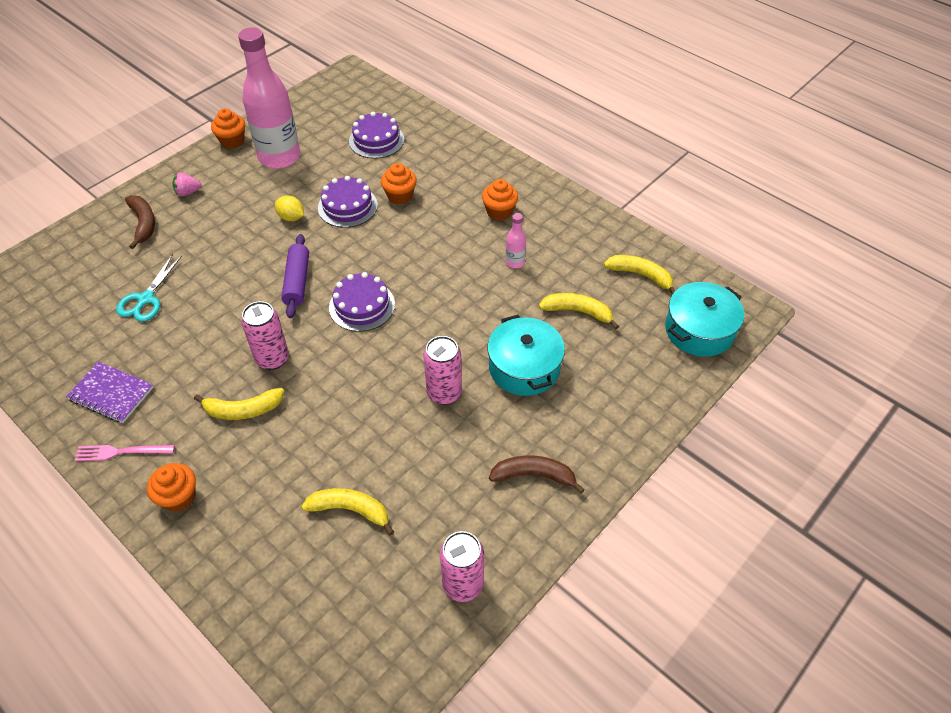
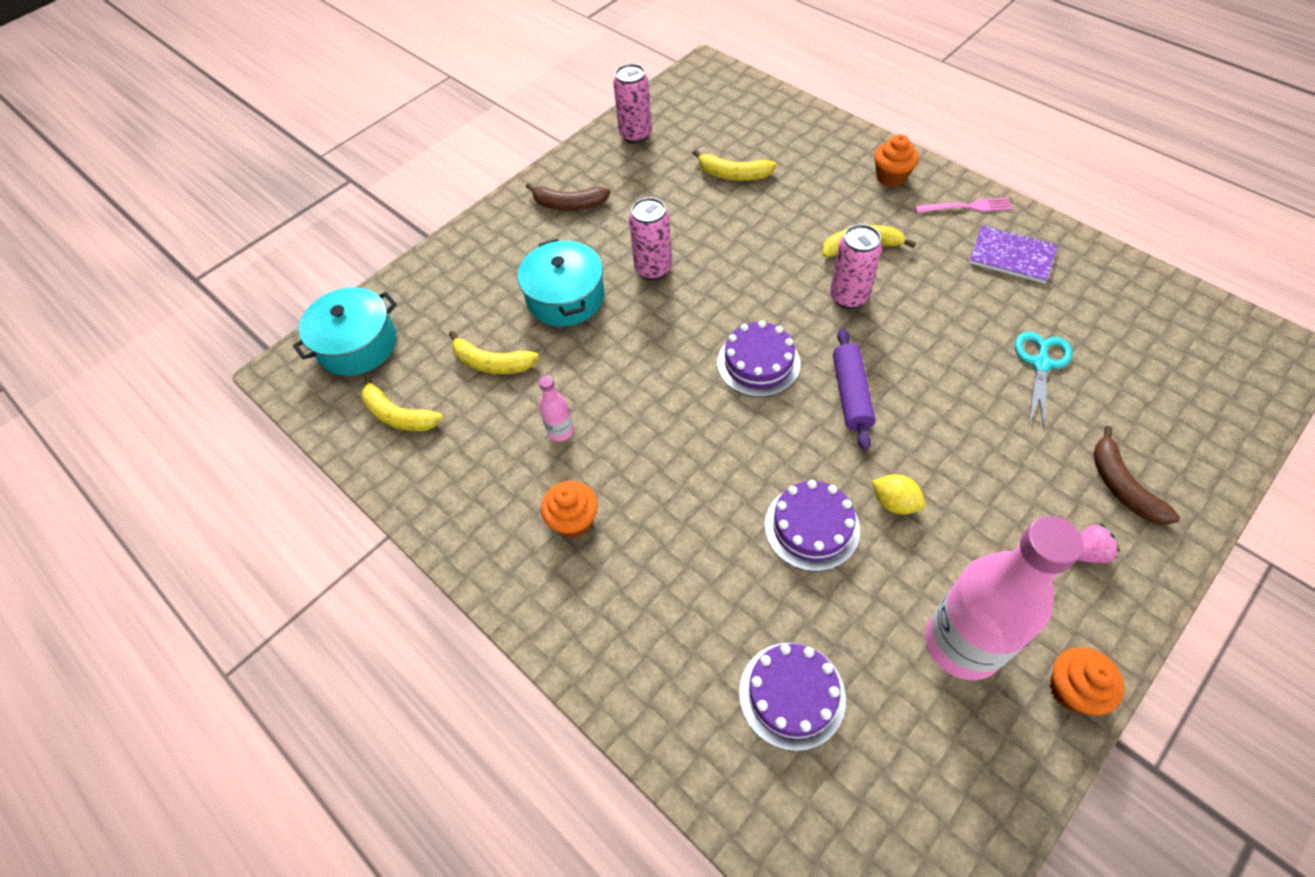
camera: 175 degrees left, 5 degrees up
orange cupcake [381,163,417,204] -> none

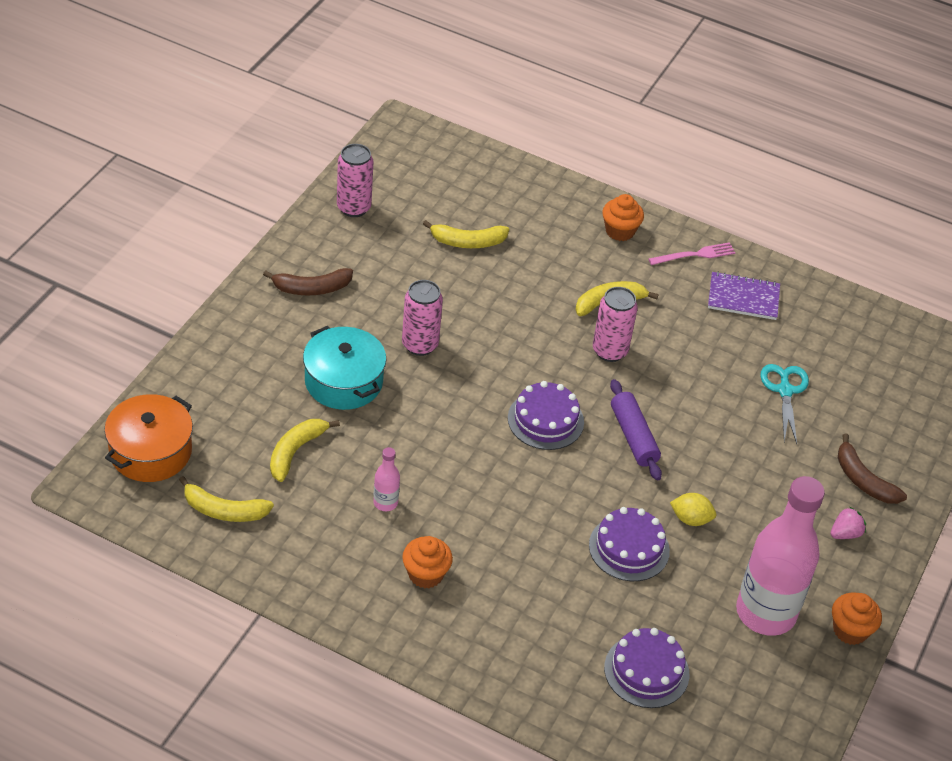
camera: 25 degrees left, 10 degrees down
turquoise pot [293,287,397,376] -> orange pot [104,394,193,482]
yellow banana [449,331,539,374] -> yellow banana turned 120 degrees clockwise [270,419,340,482]

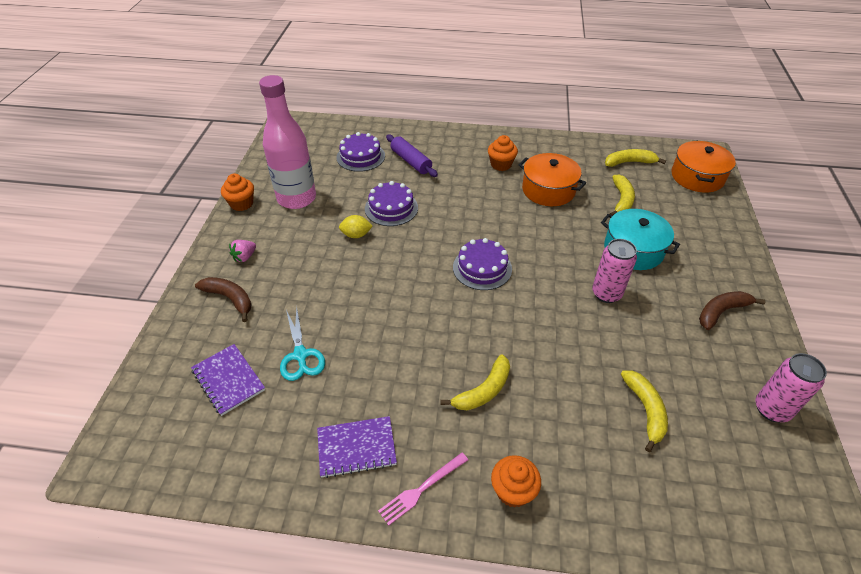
camera: 165 degrees right, 0 degrees up
pink bottle [373,447,400,511] -> orange pot [519,153,586,206]
yellow banana [423,220,509,248] -> yellow banana turned 105 degrees clockwise [621,371,668,452]
pink can [593,287,638,362] -> none
purple rolling pin [610,379,662,481] -> purple rolling pin moved to [386,135,438,177]
none -> purple notebook [191,344,265,416]

